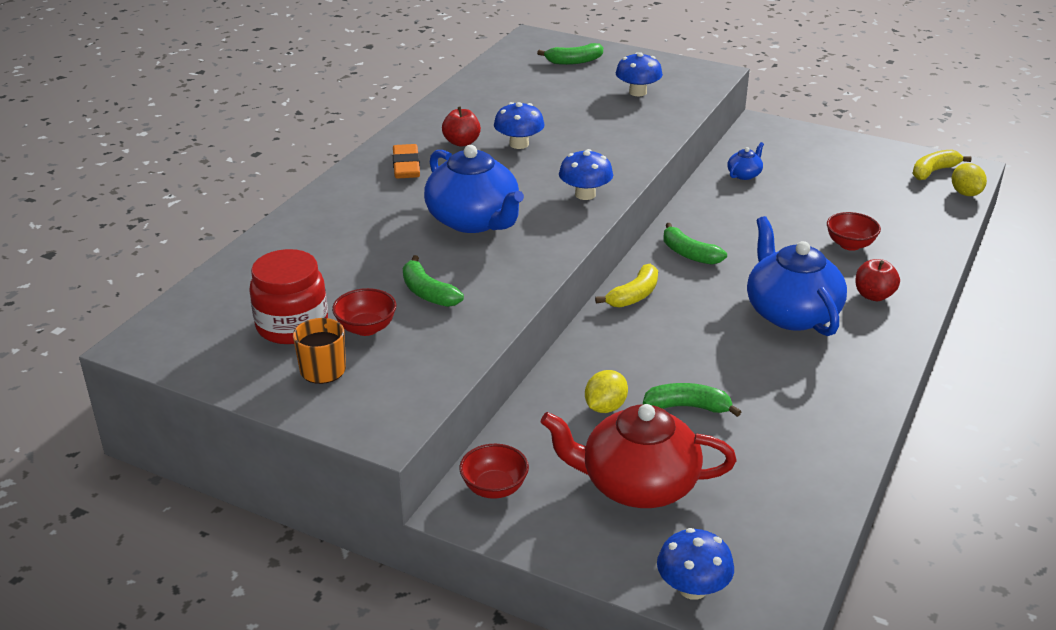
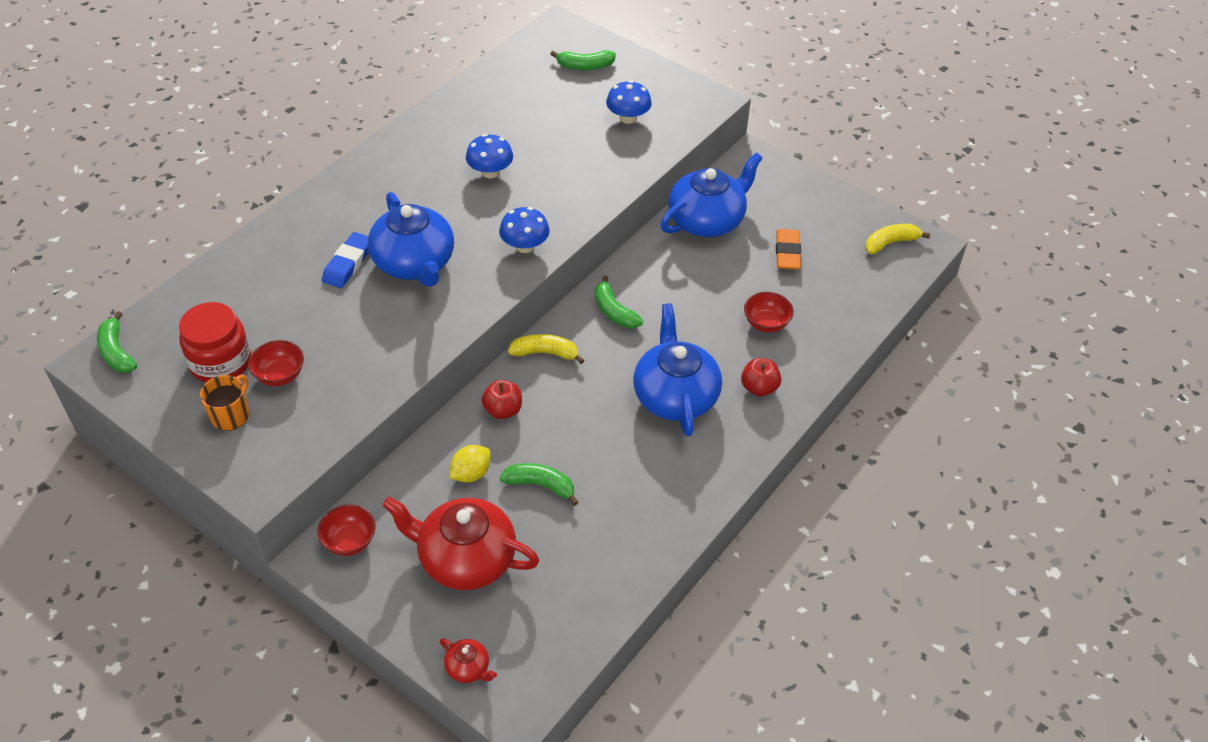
camera: 10 degrees right, 15 degrees up
orange eraser [393,144,420,179] -> orange eraser moved to [776,229,801,270]
green banana [403,255,464,307] -> green banana moved to [97,311,137,373]
red apple [442,106,481,147] -> red apple moved to [482,380,522,419]
yellow banana [595,264,658,308] -> yellow banana turned 135 degrees counterclockwise [508,334,584,364]
blue mushroom [657,528,734,600] -> red teapot [440,638,497,683]
blue teapot [727,142,764,180] -> blue teapot [660,152,762,237], size x2.31
yellow lemon [952,163,987,196] -> none
none -> blue eraser [322,232,369,288]

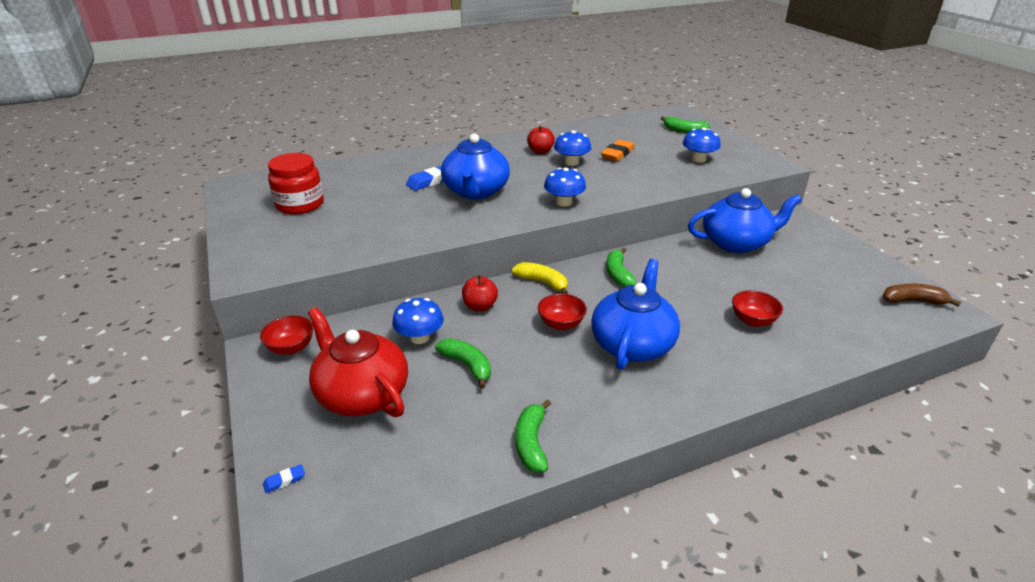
camera: 30 degrees right, 15 degrees down
green banana [97,311,137,373] -> green banana moved to [515,399,551,472]
orange mug [200,375,249,431] -> none
red bowl [248,340,304,386] -> red bowl moved to [538,293,587,330]
red teapot [440,638,497,683] -> blue eraser [263,464,305,493]
yellow lemon [450,445,491,482] -> blue mushroom [392,298,444,344]
red apple [741,358,781,397] -> red apple moved to [527,126,555,154]
orange eraser [776,229,801,270] -> orange eraser moved to [601,139,635,161]
yellow banana [865,224,931,254] -> brown banana [883,284,961,306]

